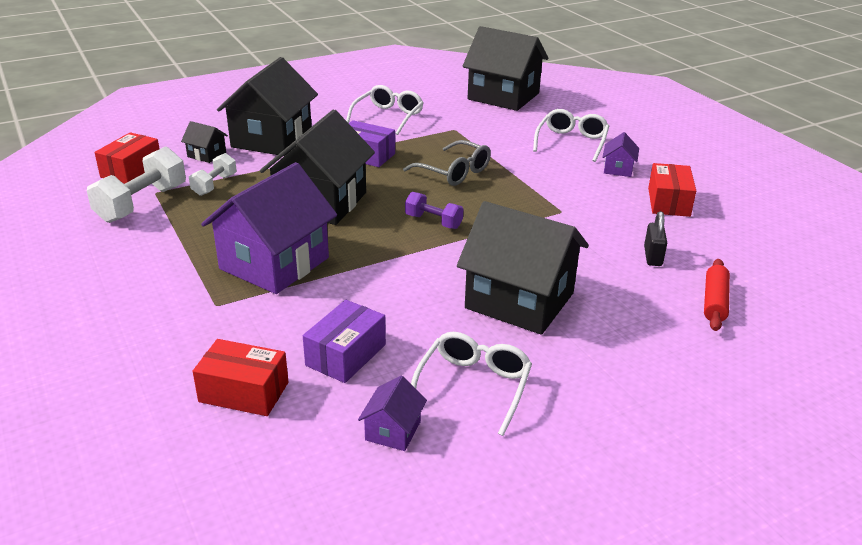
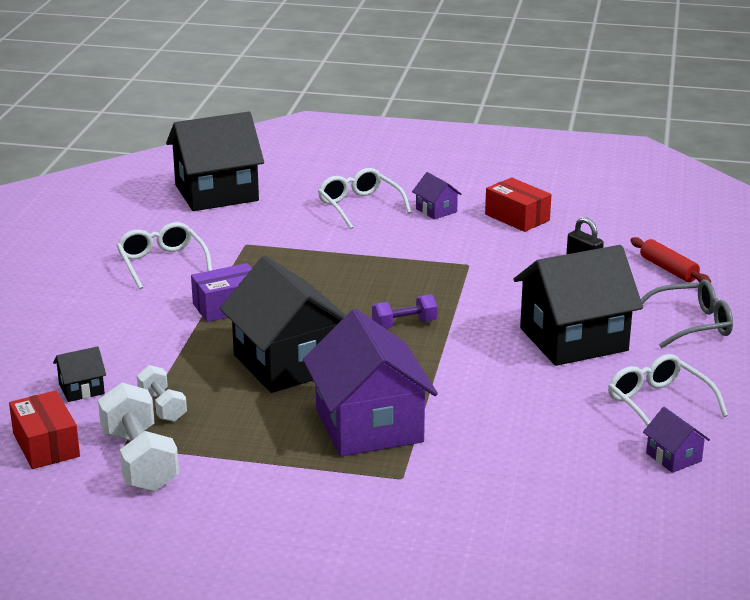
camera: 50 degrees left, 5 degrees down
red box [193,339,289,416] -> none
black house [217,57,318,156] -> none
purple box [303,300,386,383] -> none
grey glasses [403,140,491,186] -> grey glasses moved to [641,279,733,348]

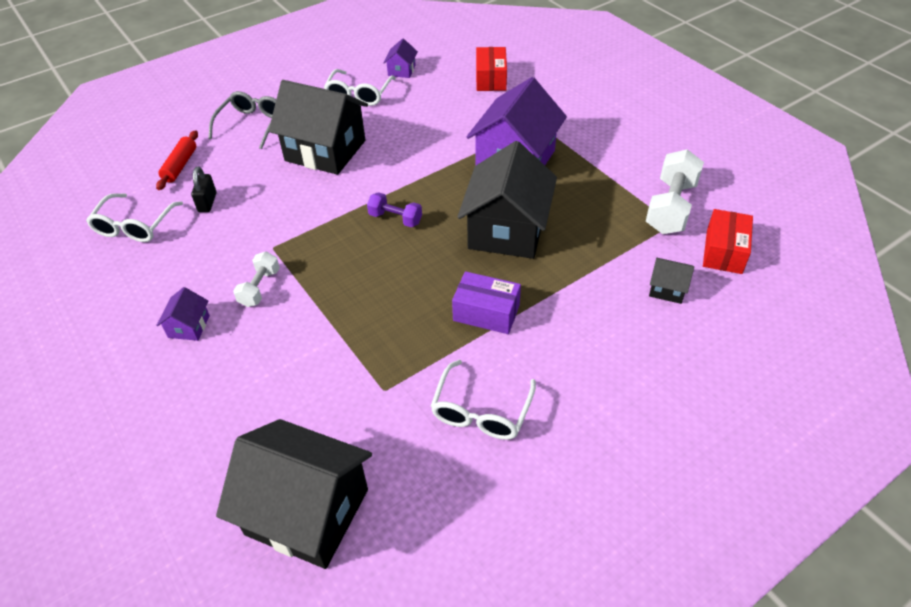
camera: 135 degrees left, 20 degrees up
white dumbbell [137,365,187,422] -> white dumbbell moved to [233,252,280,307]
white glasses [318,168,411,229] -> white glasses moved to [86,193,183,242]
red box [485,178,551,232] -> red box moved to [476,47,507,91]
grey glasses [641,279,733,348] -> grey glasses turned 75 degrees clockwise [208,91,276,149]

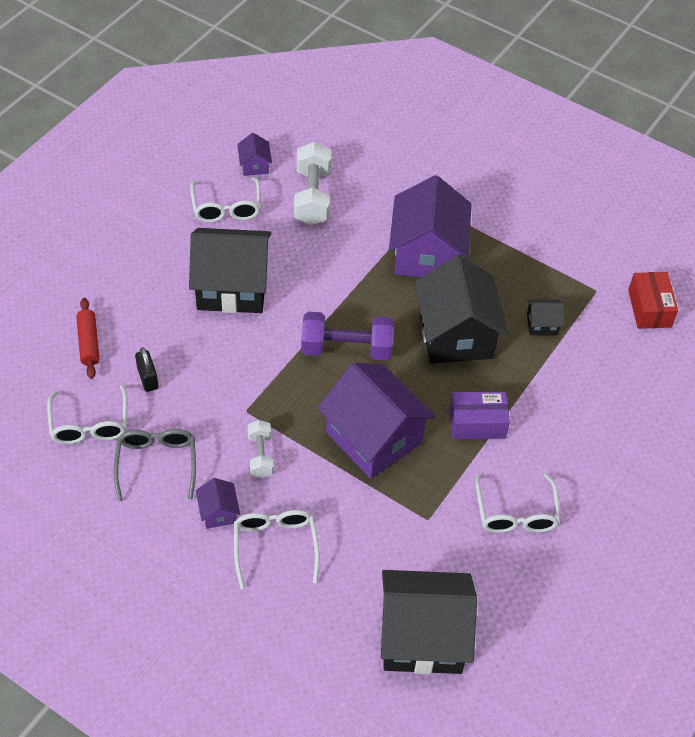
camera: 25 degrees left, 5 degrees up
grey glasses [208,91,276,149] -> grey glasses moved to [114,429,196,502]
purple dumbbell [367,192,422,227] -> purple dumbbell [301,312,394,361], size x1.74
red box [476,47,507,91] -> none
white dumbbell [646,149,704,234] -> white dumbbell moved to [294,142,331,225]
black house [649,258,694,304] -> black house moved to [527,299,564,335]
none -> white glasses [234,510,320,589]
none -> purple house [317,363,436,479]

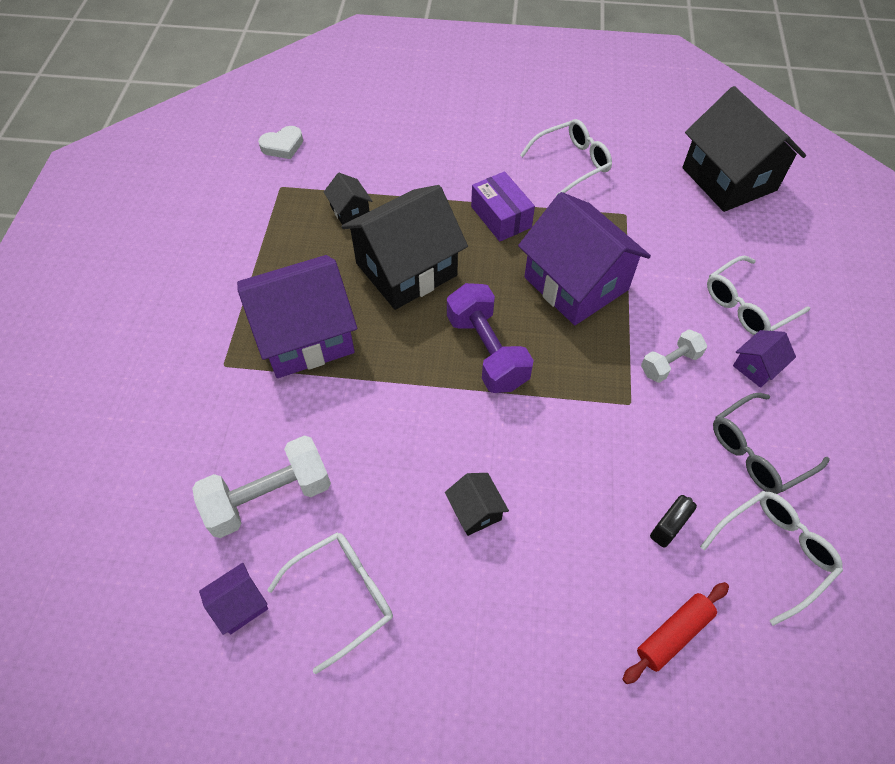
camera: 115 degrees left, 5 degrees up
black house [189,228,271,313] -> black house [445,473,509,536], size x0.43
purple house [317,363,436,479] -> purple house turned 60 degrees counterclockwise [518,192,651,325]
red box [628,272,678,329] -> white heart [258,126,303,159]

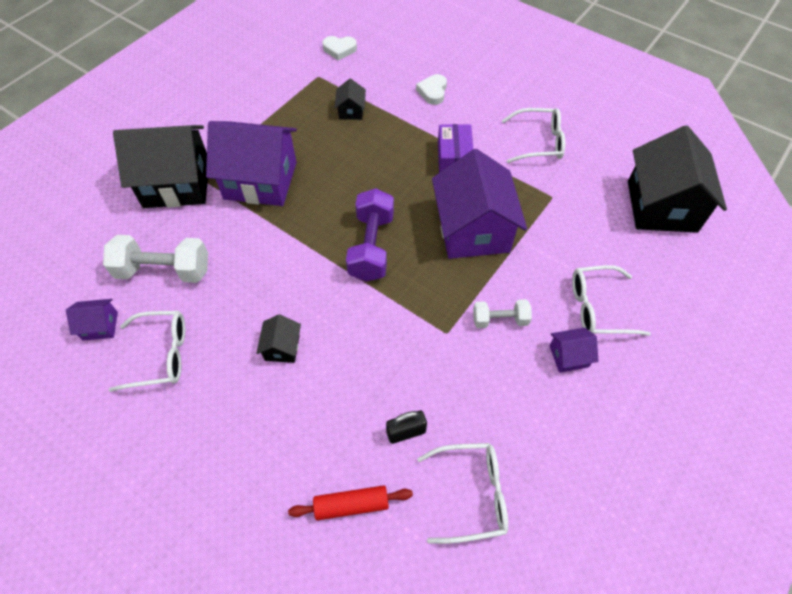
camera: 30 degrees right, 0 degrees up
black house [341,185,468,310] -> black house moved to [113,125,208,208]
grey glasses [713,393,830,494] -> none
none -> white heart [416,74,447,105]

